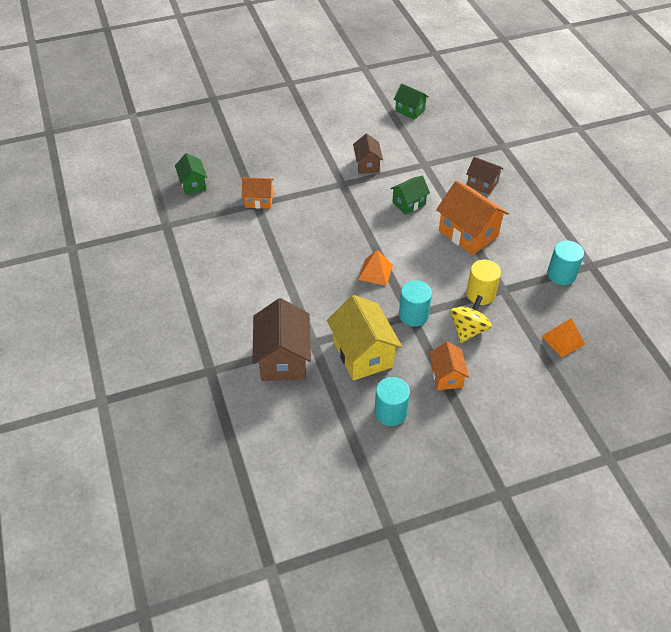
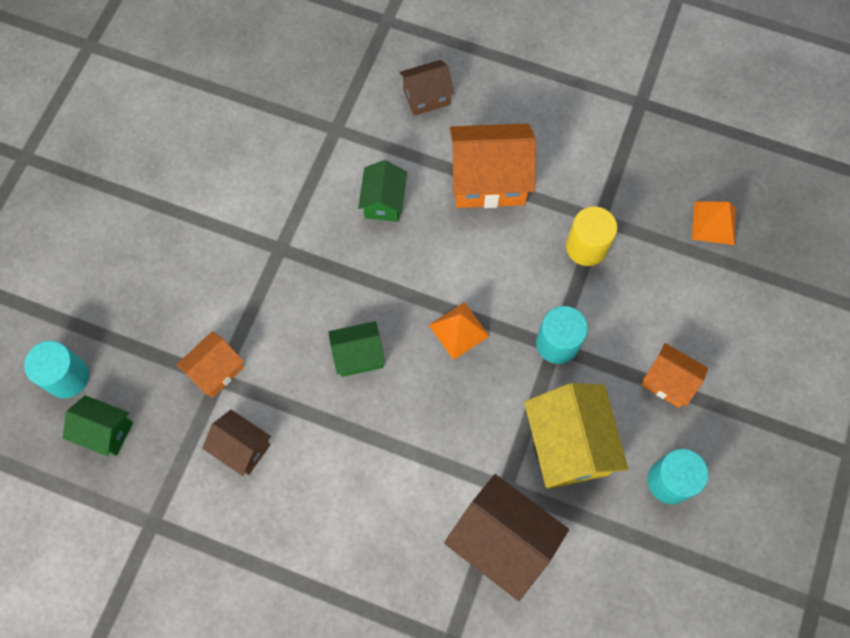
camera: 50 degrees left, 20 degrees up
yellow house [327,295,402,381] -> yellow house turned 60 degrees clockwise [524,383,628,489]
brown house [353,134,383,174] -> brown house moved to [202,410,271,476]
green house [394,83,429,120] -> green house moved to [328,321,385,377]
yellow spinning top [450,295,492,343] -> none
turquoise cylinder [547,241,584,285] -> turquoise cylinder moved to [24,341,89,398]

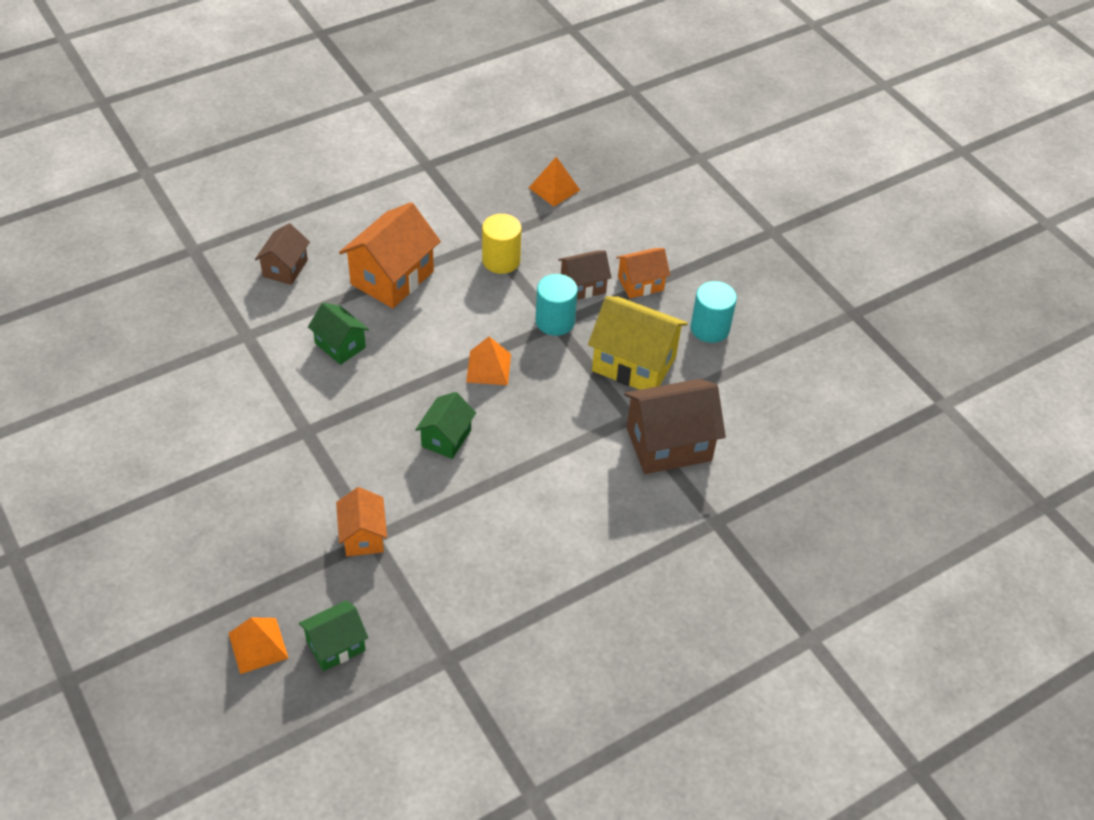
camera: 55 degrees left, 20 degrees down
turquoise cylinder [24,341,89,398] -> orange pyramid [228,617,288,674]
brown house [202,410,271,476] -> brown house moved to [558,250,612,300]

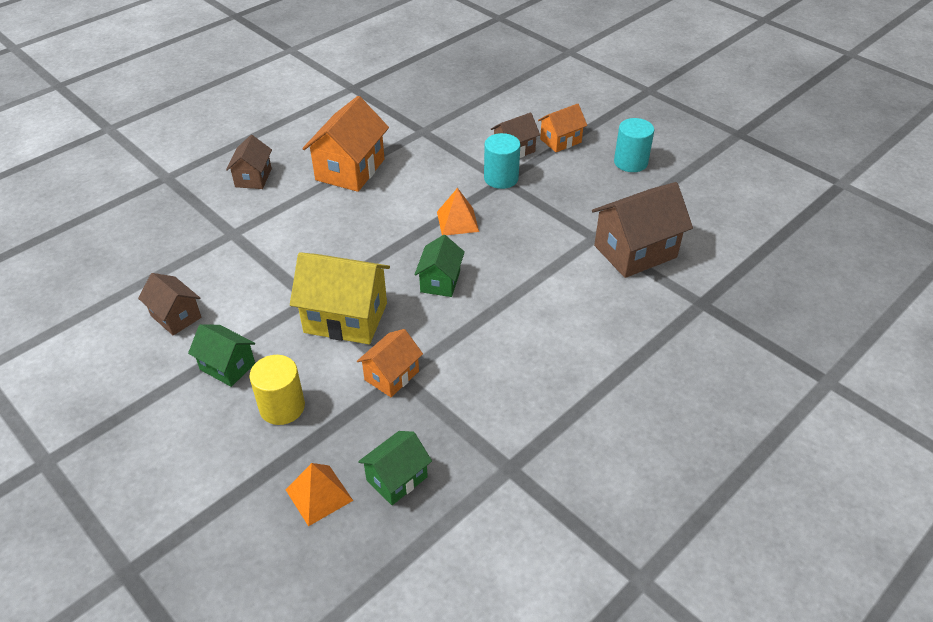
camera: 10 degrees left, 5 degrees down
green house [308,303,369,365] -> green house moved to [188,324,255,387]
orange house [336,487,387,556] -> orange house turned 60 degrees clockwise [357,329,423,397]
yellow cylinder [482,214,522,274] -> yellow cylinder moved to [249,355,305,425]
orange pyramid [529,157,580,207] -> none
yellow house [588,296,688,390] -> yellow house moved to [290,252,390,344]
none -> brown house [138,273,202,336]

